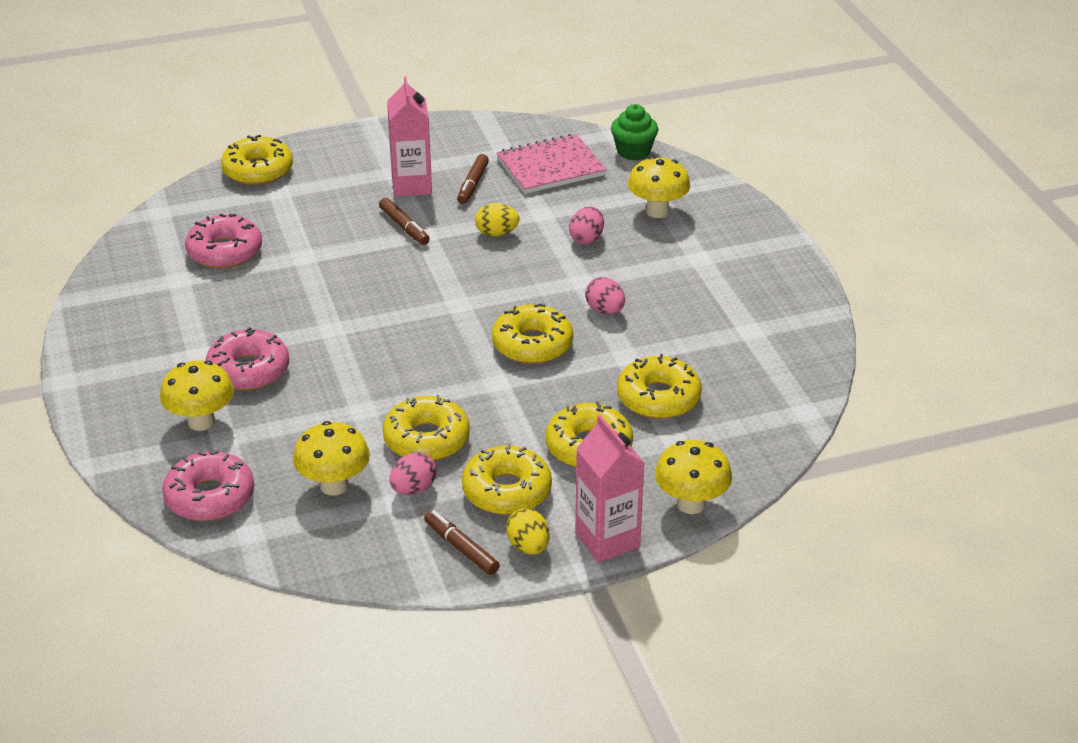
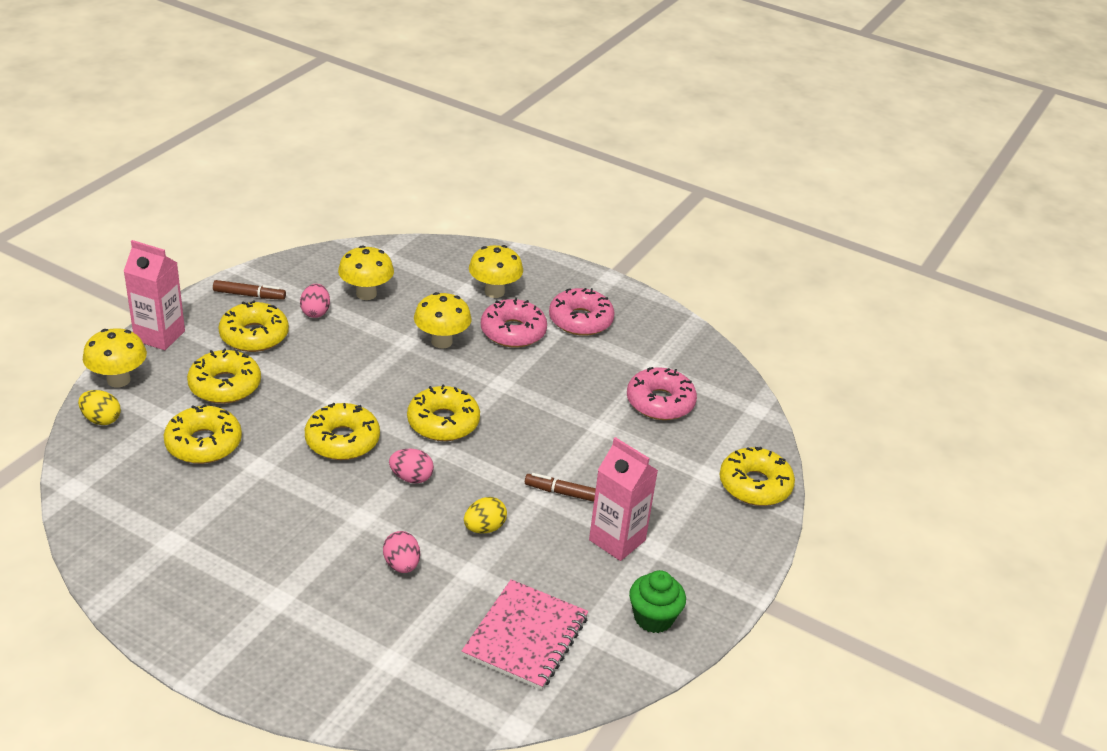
camera: 135 degrees right, 0 degrees up
pink donut [162,450,254,521] -> pink donut moved to [549,288,615,336]
yellow donut [383,395,470,461] -> yellow donut moved to [407,384,480,441]
brown marker [457,154,489,204] -> none
yellow egg [506,508,550,555] -> yellow egg moved to [78,390,121,425]
pink egg [585,277,625,314] -> pink egg moved to [389,449,434,483]
green cupcake [611,104,658,160] -> green cupcake moved to [629,570,686,633]
yellow mushroom [628,156,690,218] -> yellow mushroom moved to [414,292,471,349]

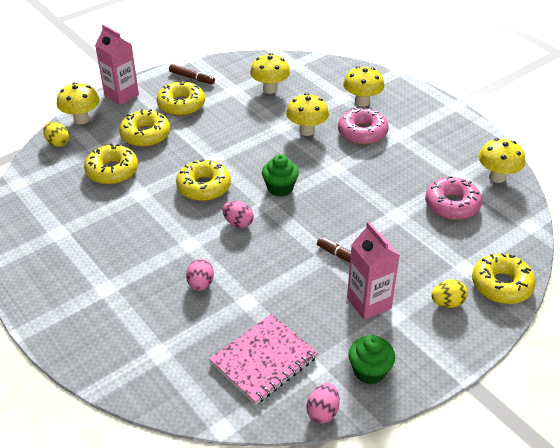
camera: 25 degrees right, 5 degrees up
pink egg [300,284,330,318] -> pink egg moved to [307,383,340,423]
yellow donut [407,384,480,441] -> green cupcake [262,154,299,197]
yellow egg [464,497,507,533] -> yellow egg moved to [431,279,468,308]
pink donut [549,288,615,336] -> none
none -> yellow mushroom [479,138,525,183]

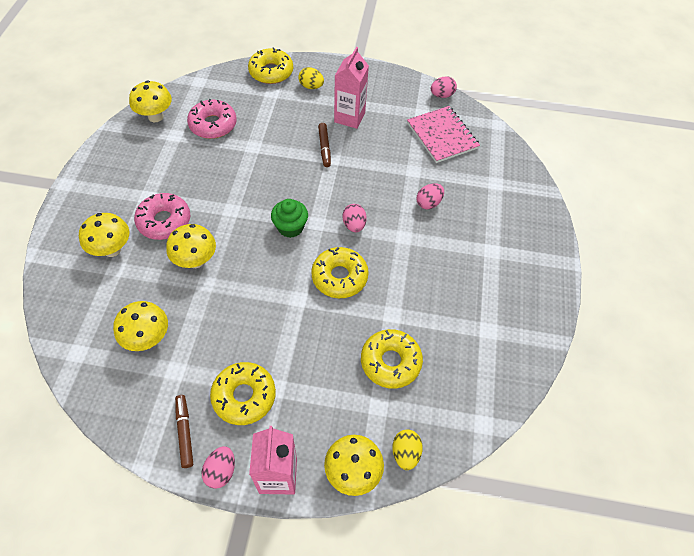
camera: 135 degrees left, 15 degrees up
yellow donut [119,109,170,147] -> none
pink notebook [209,314,318,405] -> pink notebook turned 60 degrees clockwise [407,106,480,163]
green cupcake [348,335,395,384] -> none
none -> pink egg [201,446,235,489]

